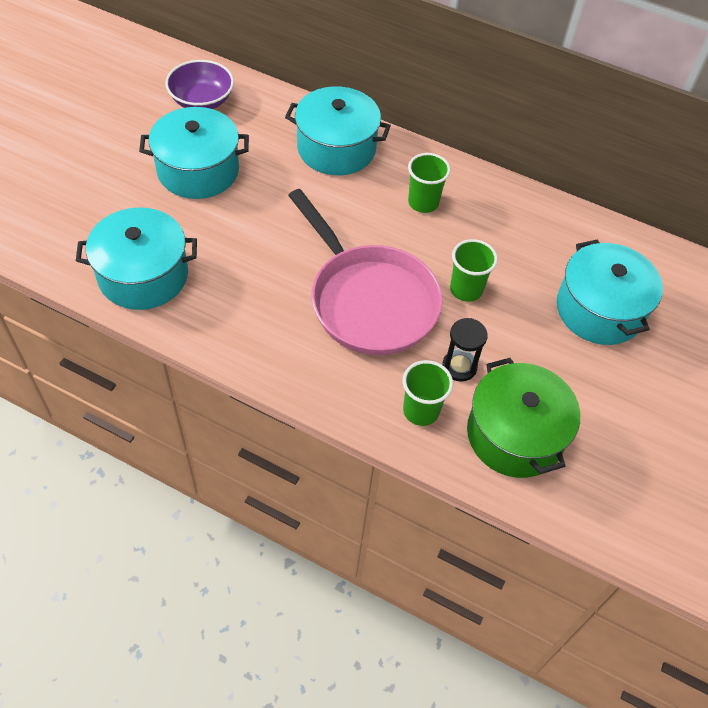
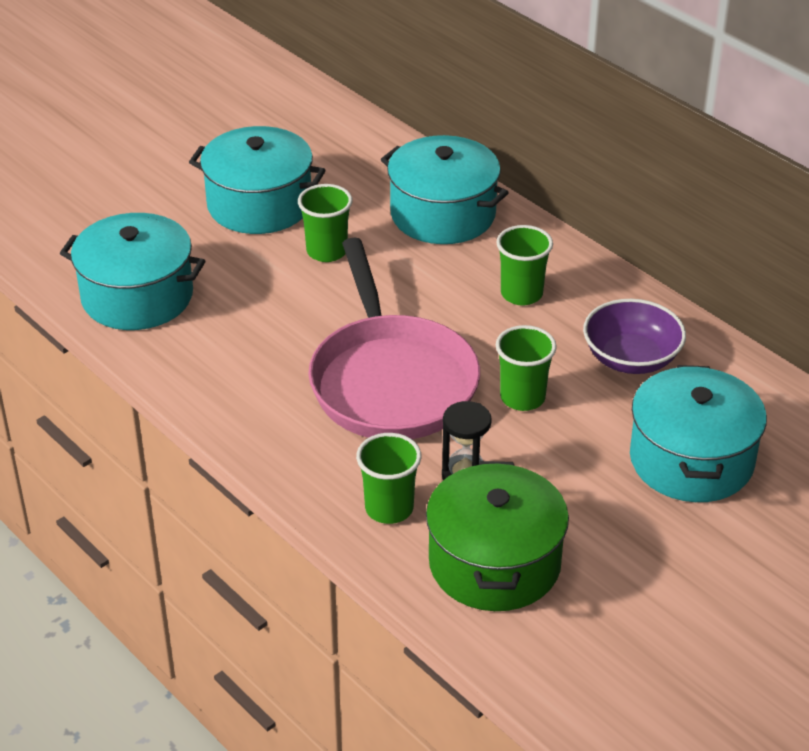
camera: 25 degrees right, 15 degrees down
purple bowl [165,60,234,109] -> purple bowl moved to [583,299,686,374]
none -> green cup [298,184,353,262]

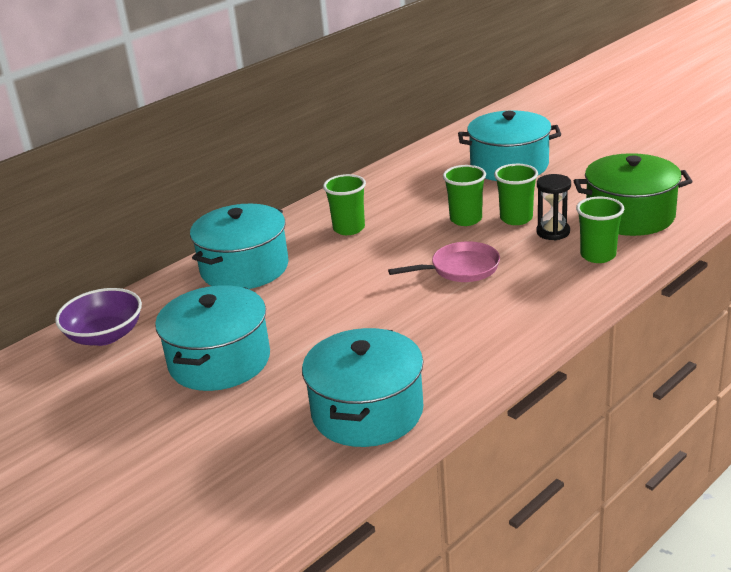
camera: 90 degrees left, 10 degrees down
green cup [298,184,353,262] -> green cup moved to [494,164,538,225]
pink pan [308,237,480,439] -> pink pan [388,242,500,282], size x0.51
purple bowl [583,299,686,374] -> purple bowl moved to [55,288,142,346]

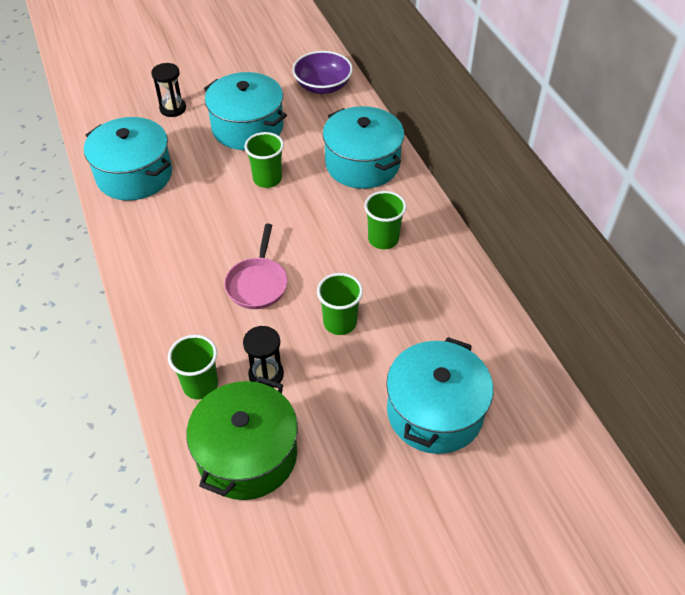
camera: 110 degrees right, 20 degrees up
green cup [494,164,538,225] -> green cup moved to [244,132,284,188]
none -> black hourglass [151,63,186,117]

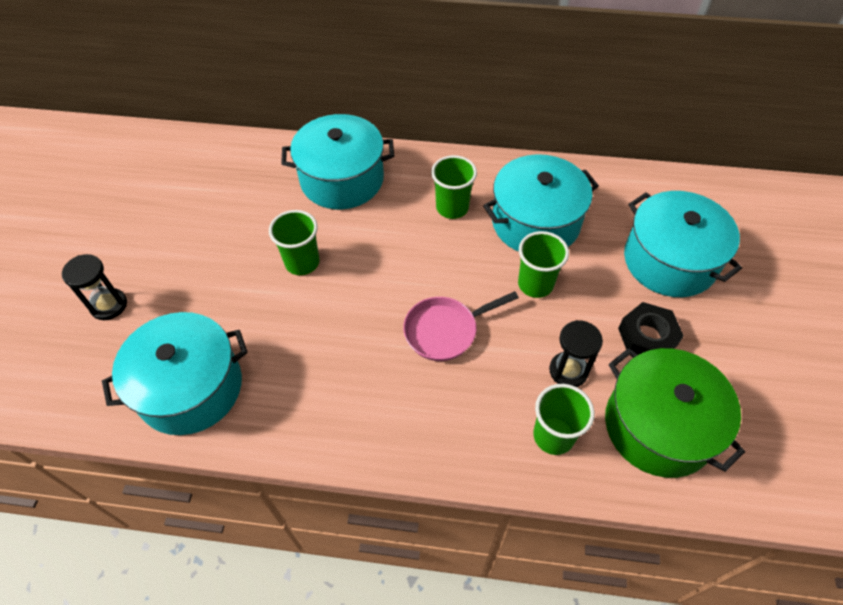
camera: 60 degrees left, 5 degrees up
turquoise pot [204,72,287,150] -> turquoise pot moved to [483,154,599,252]
pink pan [224,224,288,309] -> pink pan turned 120 degrees clockwise [403,291,519,361]
purple bowl [292,51,353,94] -> none
none -> black nut [618,302,684,355]

